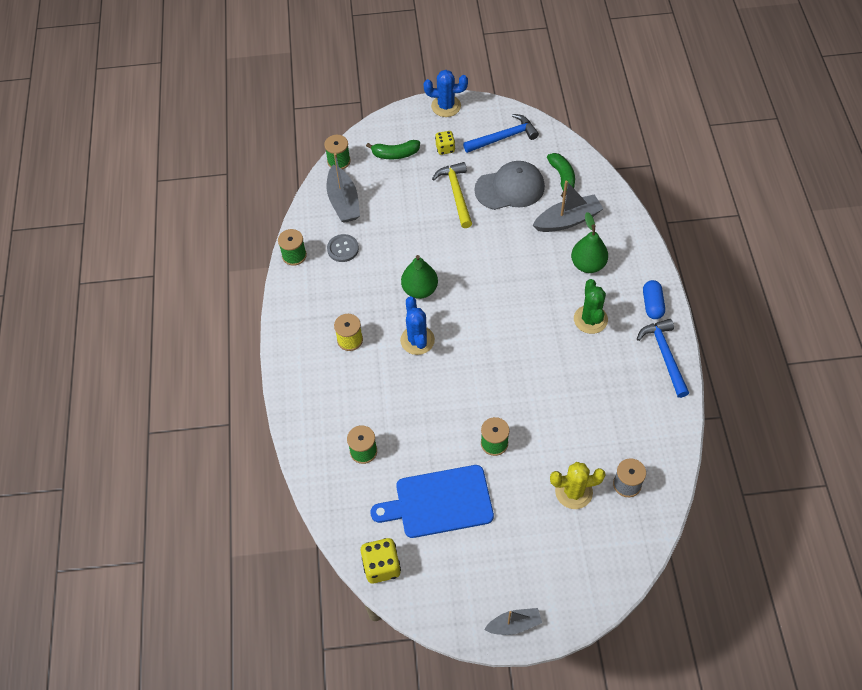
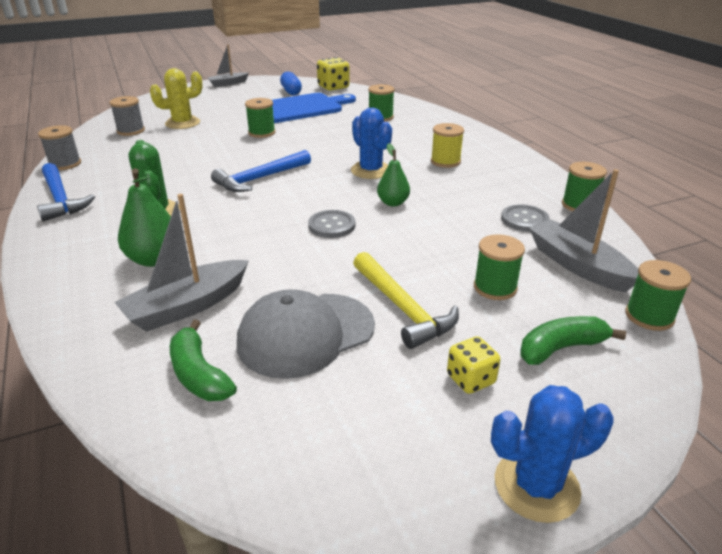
camera: 160 degrees right, 25 degrees down
green pear [401,255,438,299] -> green pear [377,143,410,206], size x0.66
blue hammer [463,114,539,153] -> blue hammer moved to [211,150,311,192]
blue capsule [643,280,665,319] -> blue capsule moved to [280,71,302,95]
none -> grey spool [38,125,81,170]
none -> grey button [308,210,355,238]
none -> green spool [474,234,525,300]

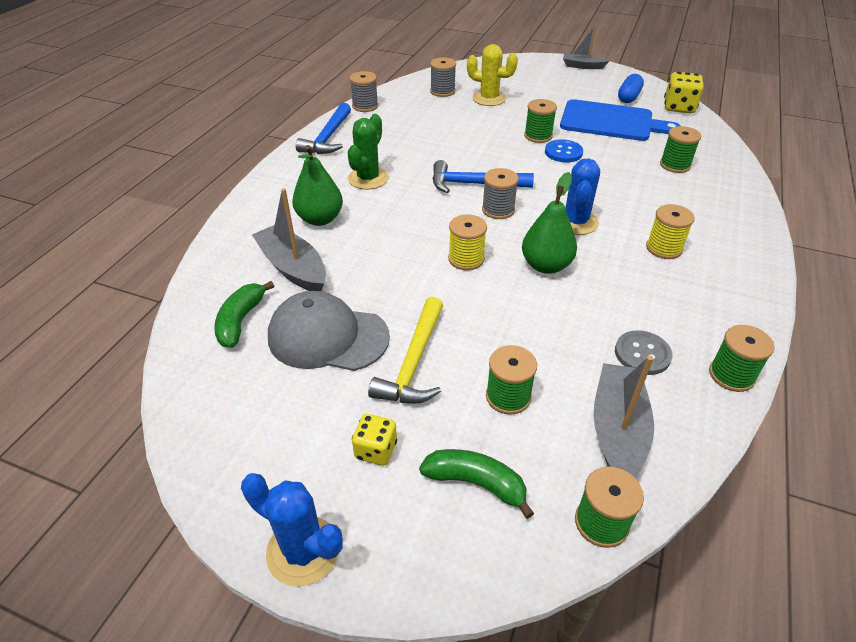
camera: 45 degrees right, 10 degrees up
grey boat [114,194,249,332] -> grey boat turned 45 degrees clockwise [252,188,326,291]
grey button [308,210,355,238] -> yellow spool [448,214,487,270]
green pear [377,143,410,206] -> green pear [522,172,577,274], size x1.52
none -> grey spool [482,168,519,219]
none -> blue button [545,139,583,163]

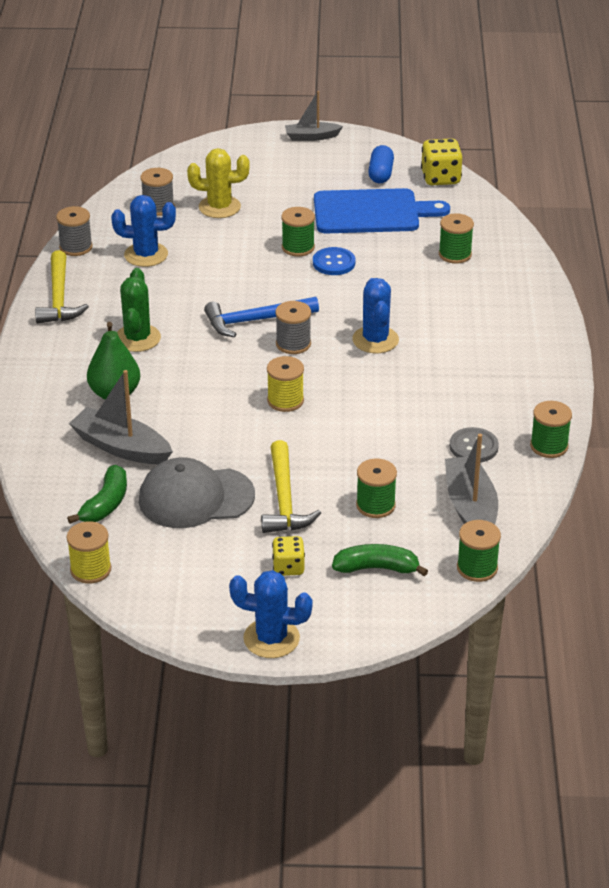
camera: 20 degrees left, 5 degrees down
green banana [214,281,274,348] -> green banana turned 150 degrees counterclockwise [67,465,127,524]
blue hammer [296,103,351,154] -> yellow hammer [35,250,89,323]
green pear [522,172,577,274] -> none
yellow spool [646,204,695,259] -> yellow spool moved to [67,521,111,583]
none -> blue cactus [111,195,176,267]

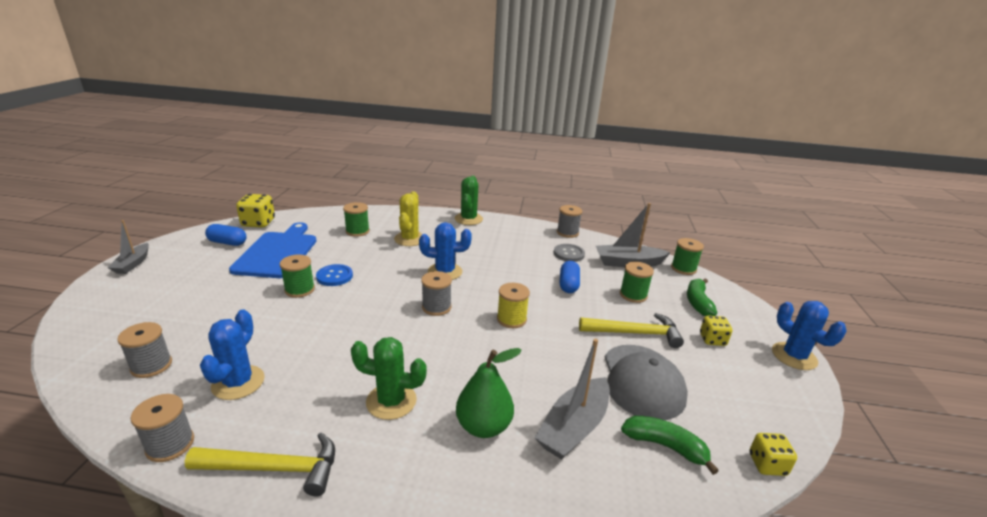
camera: 85 degrees left, 10 degrees down
yellow spool [67,521,111,583] -> yellow dice [749,433,797,476]
yellow cactus [187,148,250,218] -> yellow cactus moved to [394,191,422,246]
blue hammer [204,297,319,337] -> none
blue cactus [229,570,313,658] -> blue cactus turned 45 degrees counterclockwise [772,301,847,370]
green spool [530,401,572,458] -> grey spool [557,205,582,238]
none -> green cactus [455,175,483,225]
none -> blue capsule [560,261,580,293]

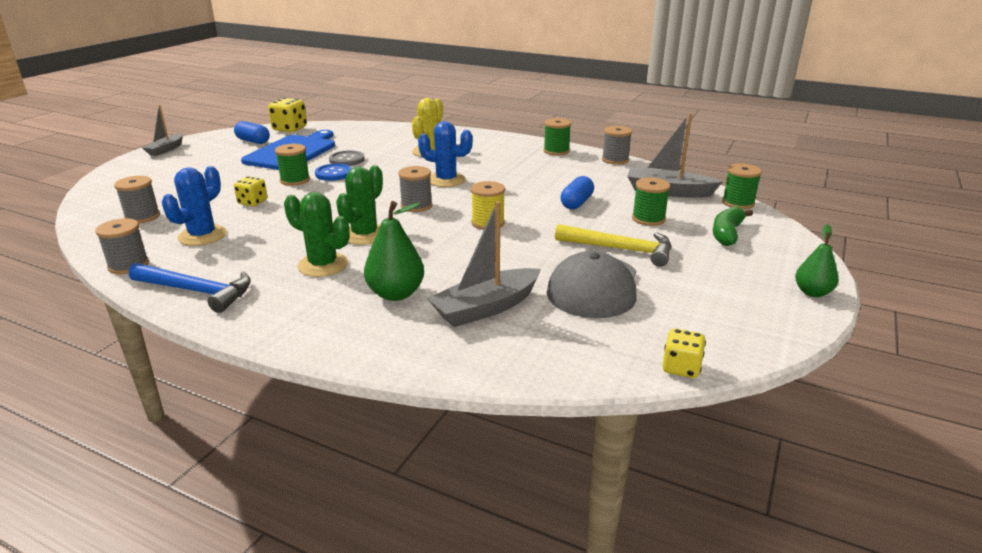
camera: 20 degrees right, 0 degrees up
yellow hammer [185,433,335,496] -> blue hammer [129,263,251,313]
green spool [343,202,370,237] -> green spool moved to [543,118,571,156]
green cactus [455,175,483,225] -> green cactus moved to [336,165,383,245]
grey button [554,244,585,262] -> grey button moved to [329,151,365,166]
green banana [621,416,719,475] -> none
yellow dice [700,315,732,346] -> yellow dice moved to [234,176,267,206]
blue cactus [772,301,847,370] -> green pear [795,224,838,297]

